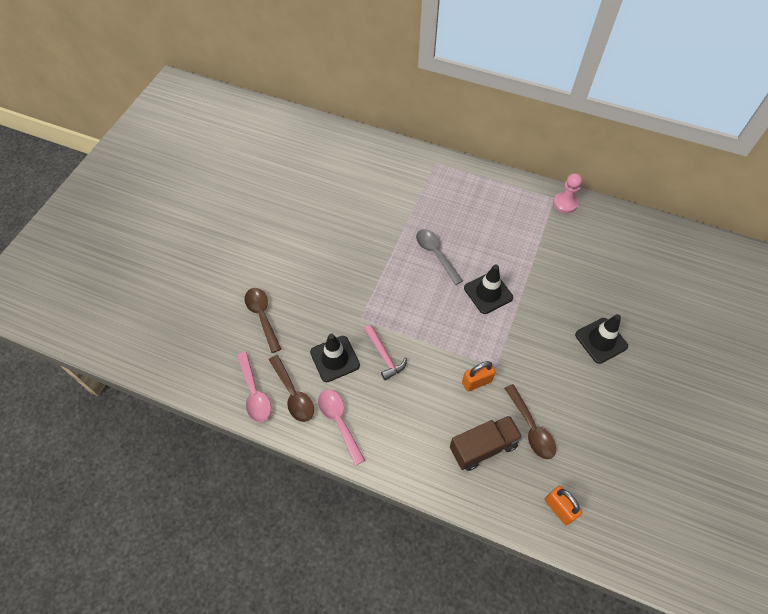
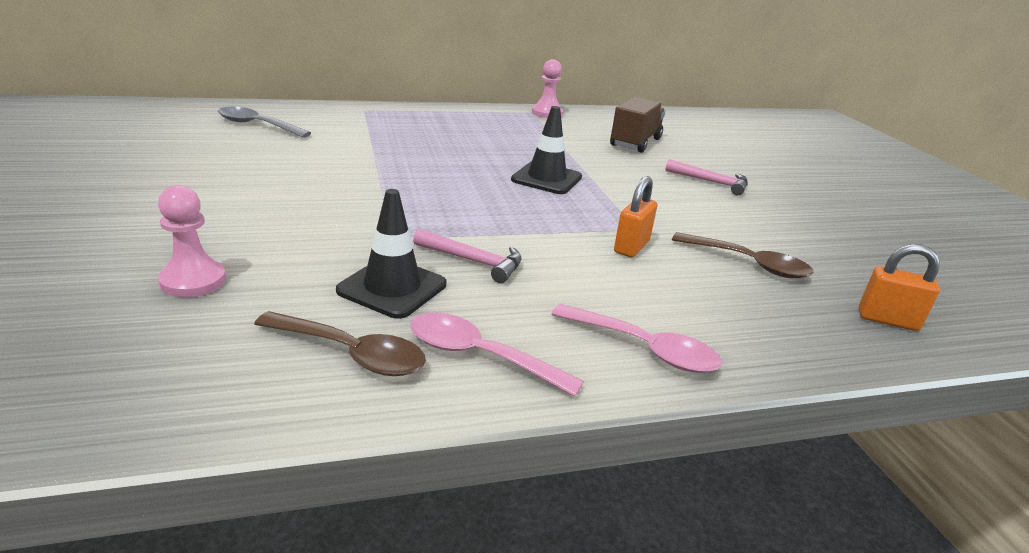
camera: 40 degrees left, 30 degrees down
pink spoon [237,352,271,422] -> pink spoon moved to [551,304,722,373]
brown spoon [245,288,281,353] -> pink pawn [158,185,226,297]
grey spoon [416,229,463,285] -> grey spoon moved to [218,107,311,138]
brown truck [450,415,523,471] -> brown truck moved to [610,97,665,153]
black traffic cone [575,314,628,364] -> pink hammer [665,159,748,195]

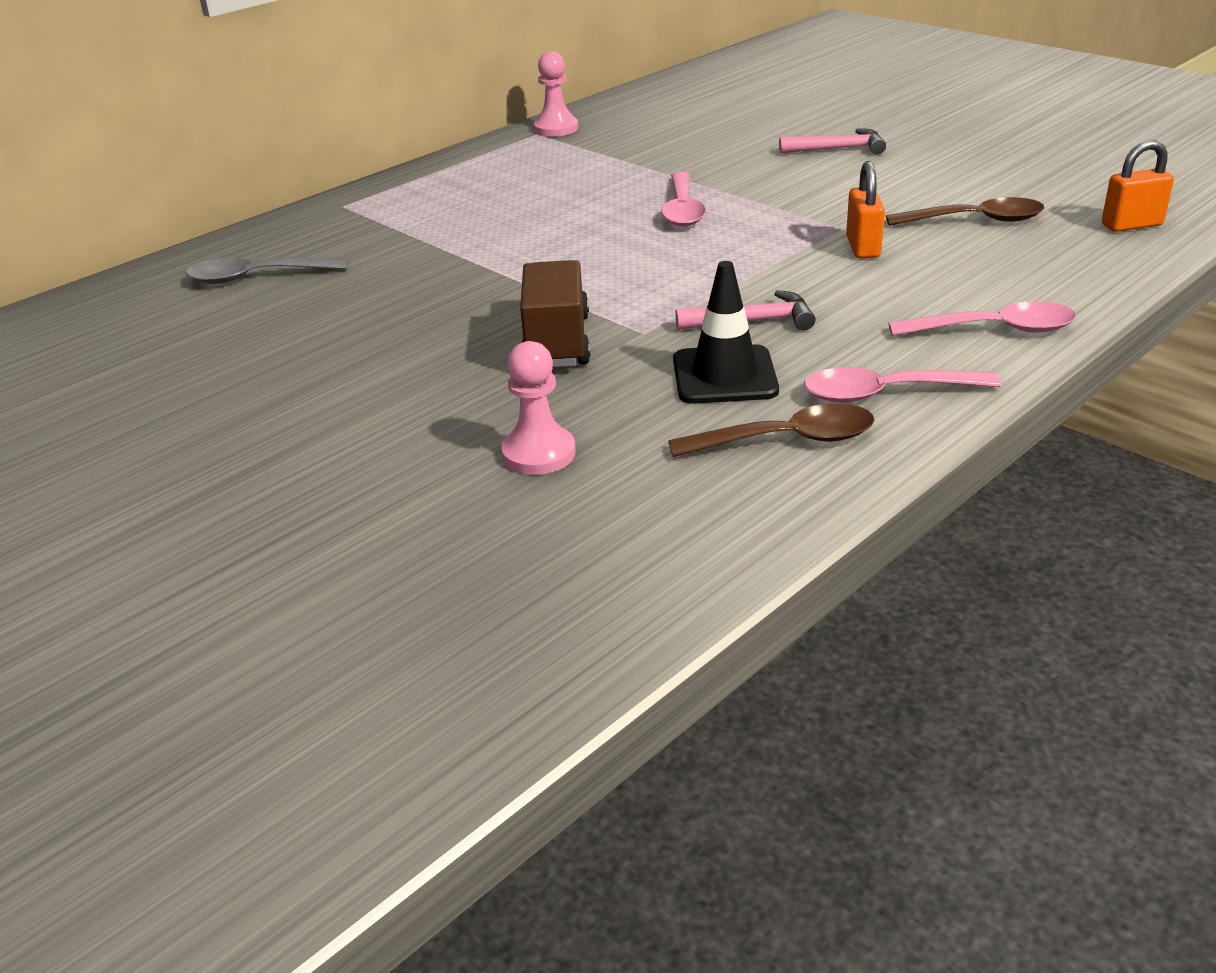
camera: 25 degrees left, 5 degrees up
black traffic cone [511,106,582,194] -> pink spoon [661,171,706,227]
brown truck [610,97,665,153] -> brown truck moved to [520,260,590,367]

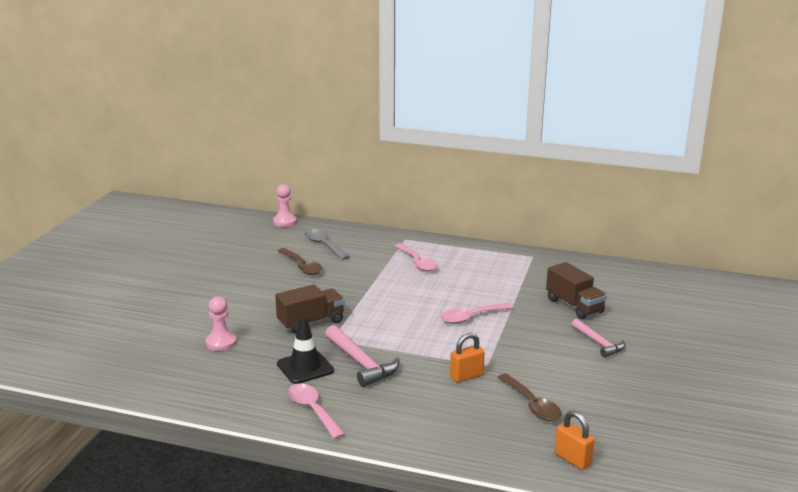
camera: 60 degrees right, 10 degrees down
pink pawn [534,51,578,137] -> pink pawn moved to [273,184,297,227]
brown spoon [668,403,874,457] -> brown spoon moved to [278,248,322,275]
pink hammer [675,290,815,330] -> pink hammer [325,325,400,387], size x1.51
pink spoon [888,301,1076,336] -> pink spoon moved to [395,243,437,271]
none -> brown truck [546,262,607,319]

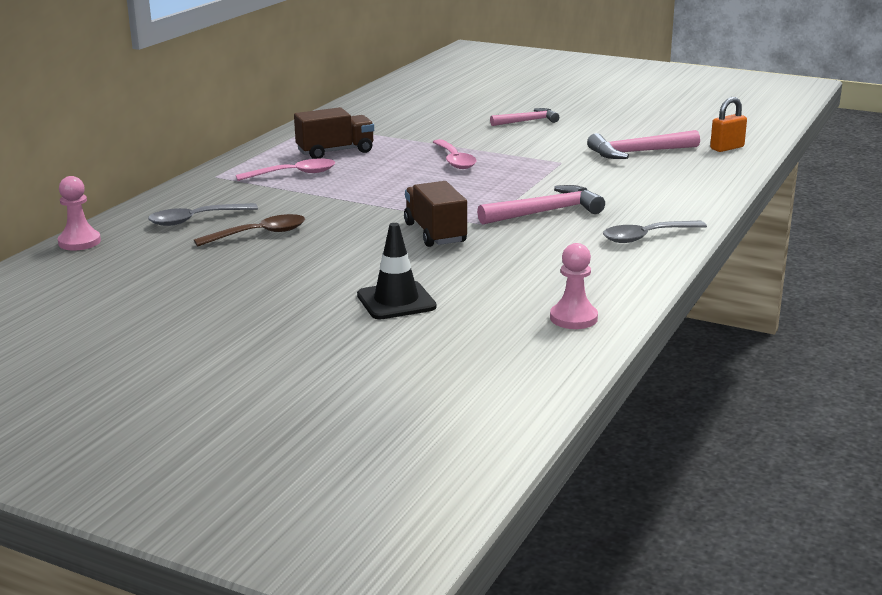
camera: 80 degrees left, 0 degrees up
pink pawn [206,296,237,351] -> pink pawn moved to [550,243,598,329]
black traffic cone [277,316,334,384] -> black traffic cone moved to [357,223,437,319]
pink spoon [288,383,345,439] -> grey spoon [603,221,707,243]
orange padlock [450,333,485,382] -> none
brown spoon [498,374,561,421] -> pink hammer [587,130,700,159]
brown truck [546,262,607,319] -> brown truck moved to [294,107,374,159]

